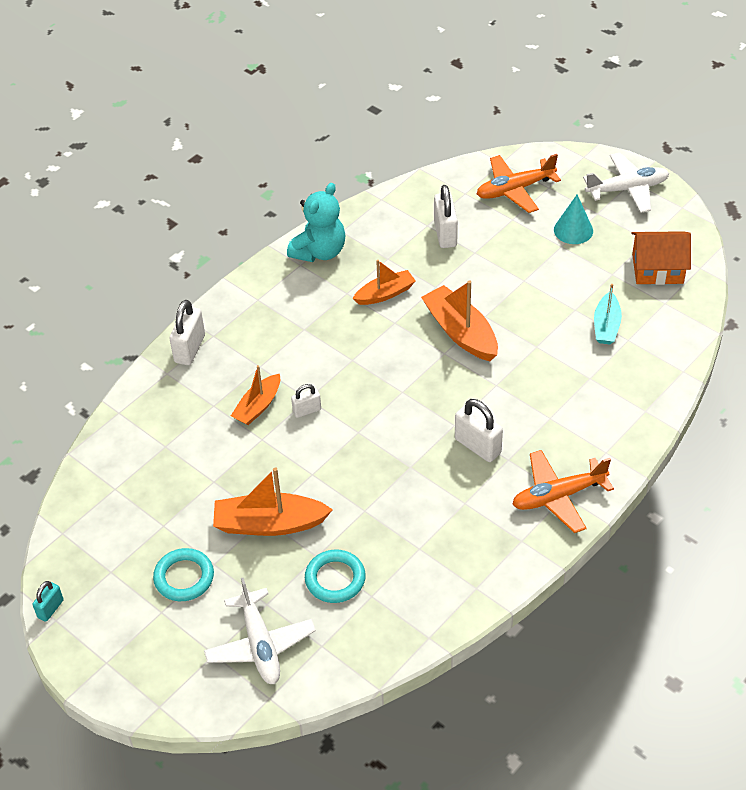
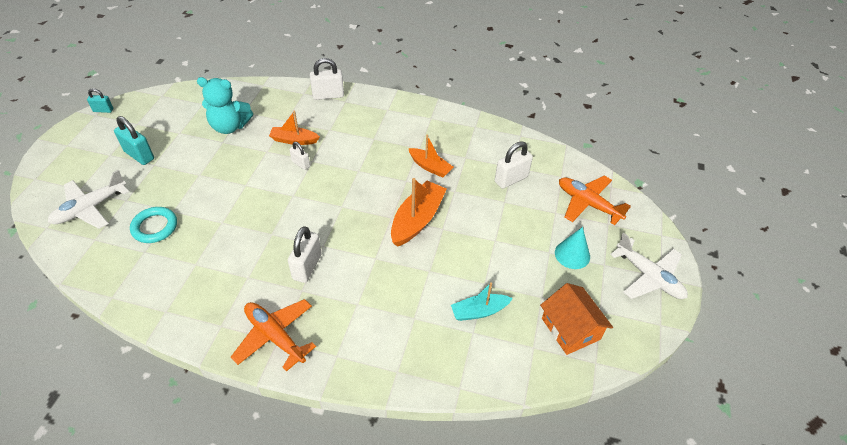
camera: 60 degrees right, 0 degrees up
turquoise ring [153,548,214,601] -> turquoise padlock [114,116,154,165]
orange boat [213,467,333,536] -> none
turquoise teddy bear [287,183,346,262] -> turquoise teddy bear moved to [197,77,253,134]

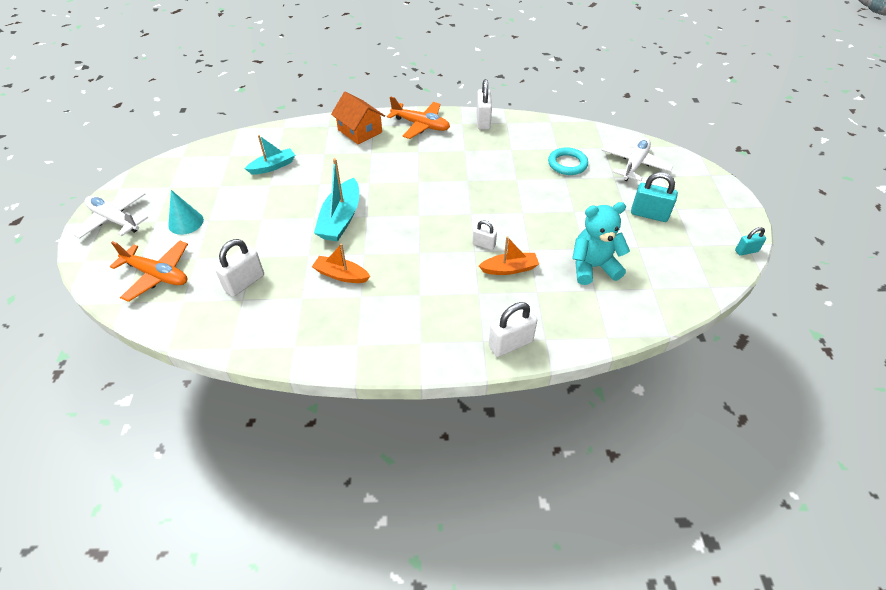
camera: 165 degrees right, 0 degrees up
white padlock [288,226,322,283] -> white padlock moved to [477,79,492,129]
orange boat [391,178,447,247] -> turquoise boat [314,158,359,242]
orange house [540,283,613,355] -> orange house moved to [331,92,385,144]

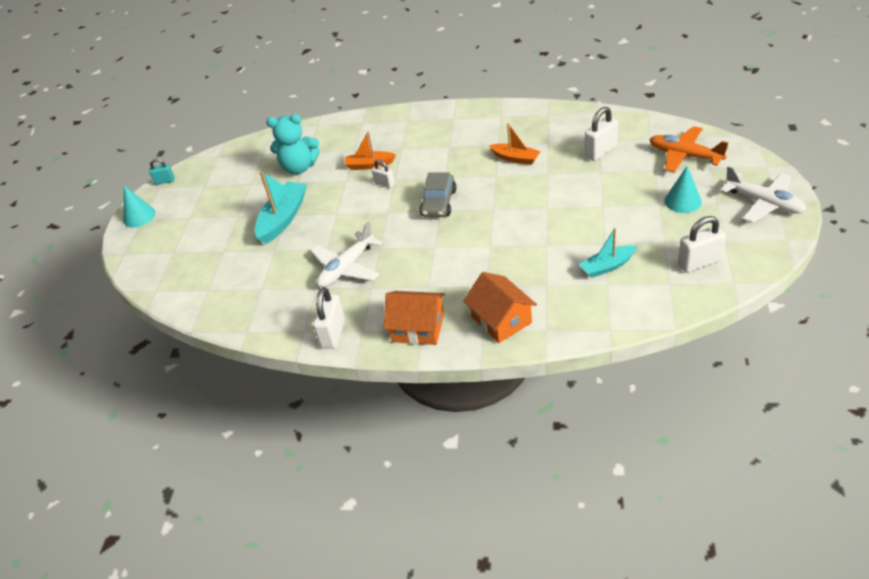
camera: 165 degrees left, 5 degrees down
turquoise boat [314,158,359,242] -> turquoise boat moved to [255,171,307,244]
orange plane [387,96,450,139] -> orange house [384,291,445,345]
white padlock [489,302,537,357] -> white padlock moved to [678,216,726,273]
turquoise ring [548,147,588,175] -> none
white plane [601,138,673,181] -> white plane moved to [311,221,383,287]
turquoise padlock [631,172,678,222] -> none
none -> turquoise cone [124,186,155,227]
none -> grey car [419,172,456,217]

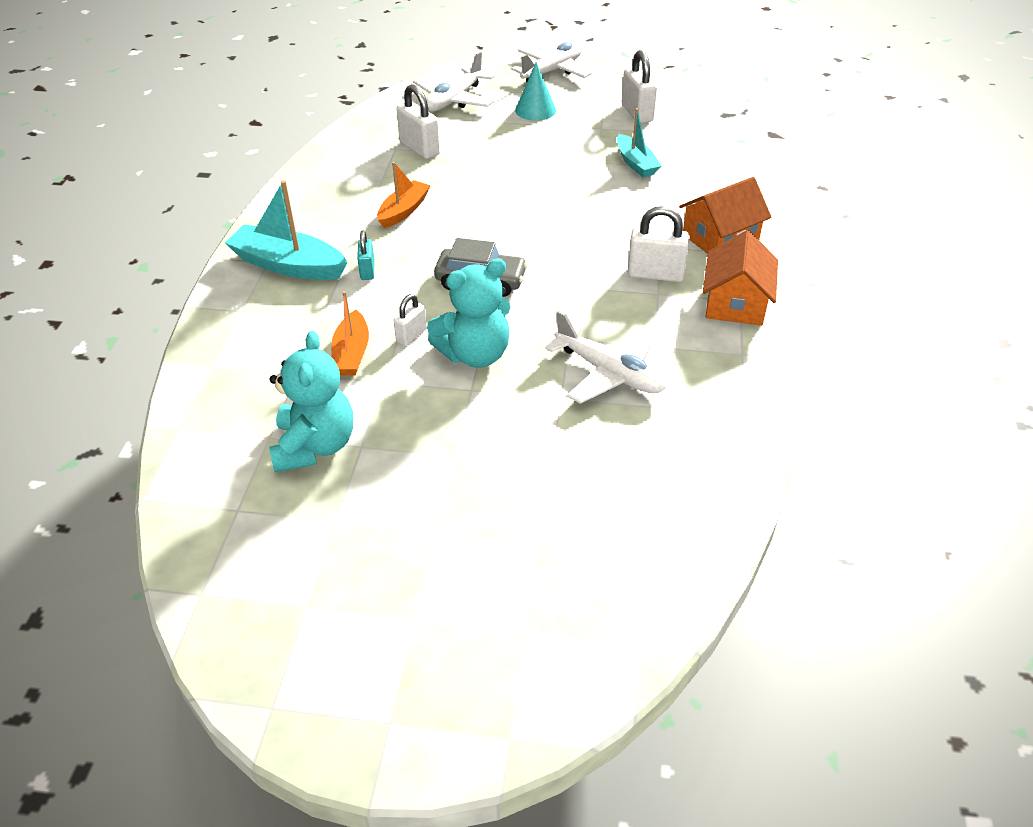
camera: 95 degrees left, 0 degrees up
turquoise cone [124,186,155,227] -> none
turquoise padlock [149,158,175,185] -> turquoise padlock moved to [357,231,375,280]
turquoise boat [255,171,307,244] -> turquoise boat moved to [225,180,347,280]
white padlock [313,287,345,349] -> white padlock moved to [628,206,690,282]
orange plane [649,126,728,173] -> white plane [413,51,494,112]
none -> turquoise teddy bear [427,258,511,368]

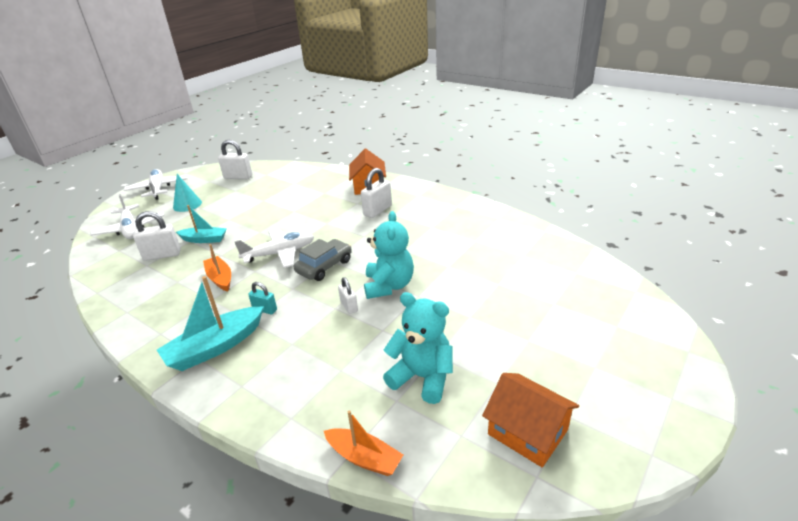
camera: 60 degrees left, 10 degrees down
orange boat [331,291,369,376] -> orange boat moved to [324,410,403,476]
white plane [545,310,666,404] -> white plane moved to [234,227,314,268]
turquoise boat [617,108,661,177] -> turquoise boat moved to [176,205,227,243]
orange house [703,230,778,326] -> orange house moved to [482,373,579,467]

